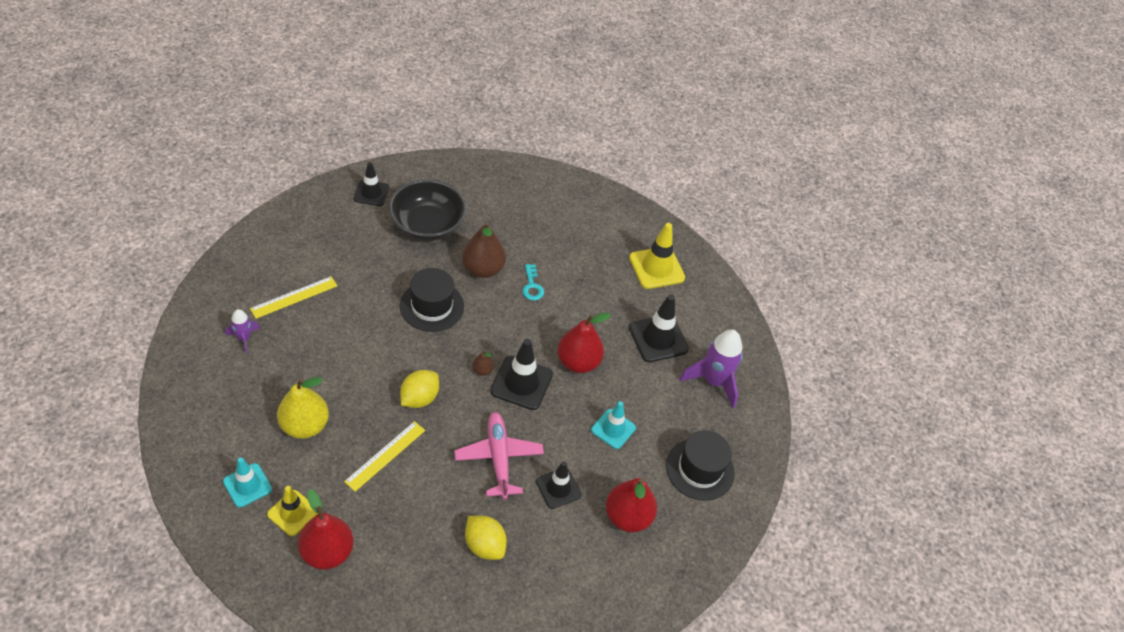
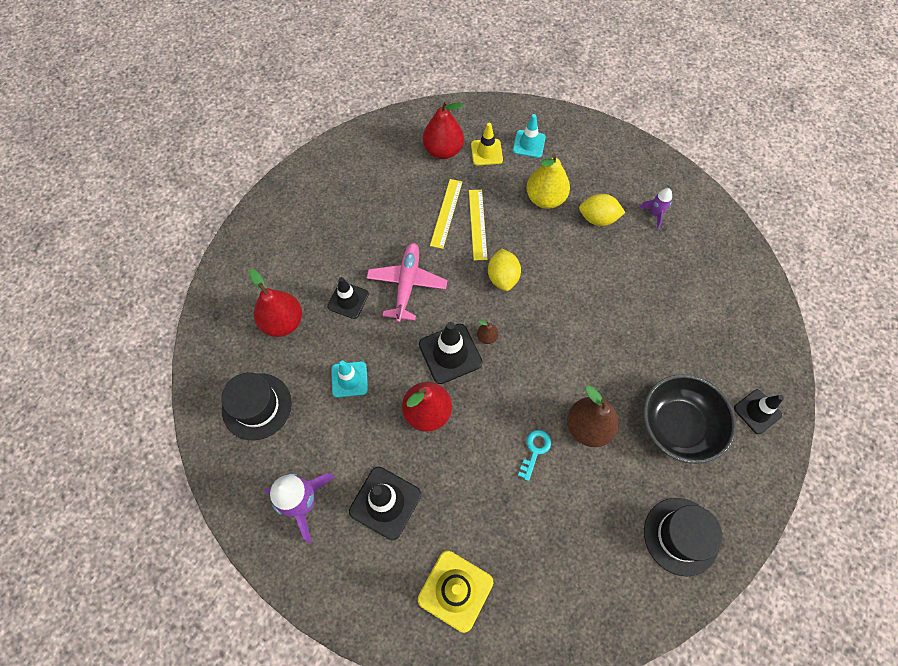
camera: 145 degrees right, 15 degrees up
yellow ruler [250,276,337,319] -> yellow ruler moved to [430,179,462,249]
black hat [400,268,464,332] -> black hat moved to [644,498,723,577]
pink plane [454,412,544,500] -> pink plane turned 120 degrees counterclockwise [366,243,448,322]
yellow lemon [465,516,507,560] -> yellow lemon moved to [579,194,626,226]
turquoise key [522,264,544,301] -> turquoise key turned 75 degrees clockwise [518,430,551,481]

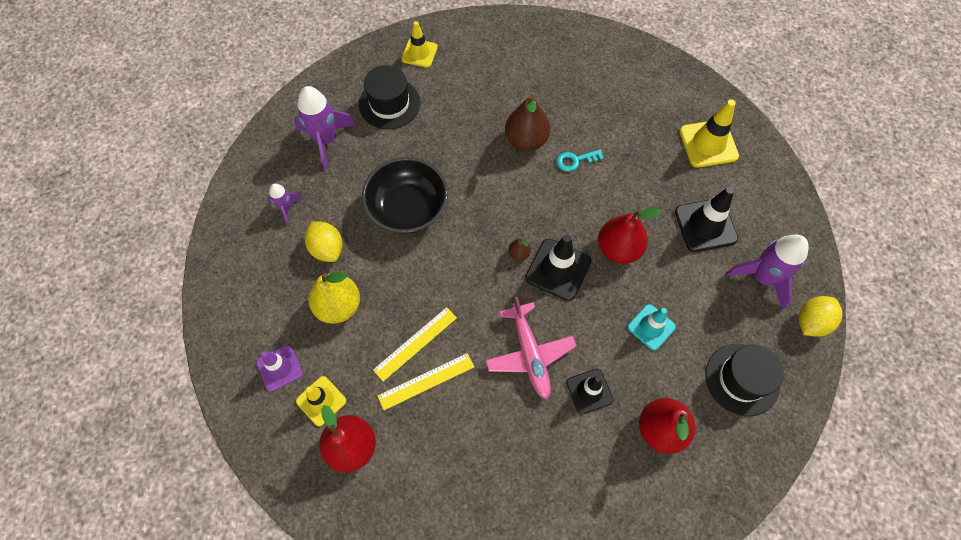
camera: 130 degrees left, 0 degrees up
pink plane [366,243,448,322] -> pink plane turned 75 degrees counterclockwise [485,297,577,399]
yellow lemon [488,248,521,291] -> yellow lemon moved to [798,296,842,337]
turquoise traffic cone [513,114,546,158] -> purple traffic cone [256,345,303,391]
black bowl [643,374,736,464] -> black bowl moved to [362,157,448,234]
black hat [644,498,723,577] -> black hat moved to [359,65,420,129]
black traffic cone [734,389,784,434] -> yellow traffic cone [401,21,438,68]
none -> purple rocket [294,86,355,169]

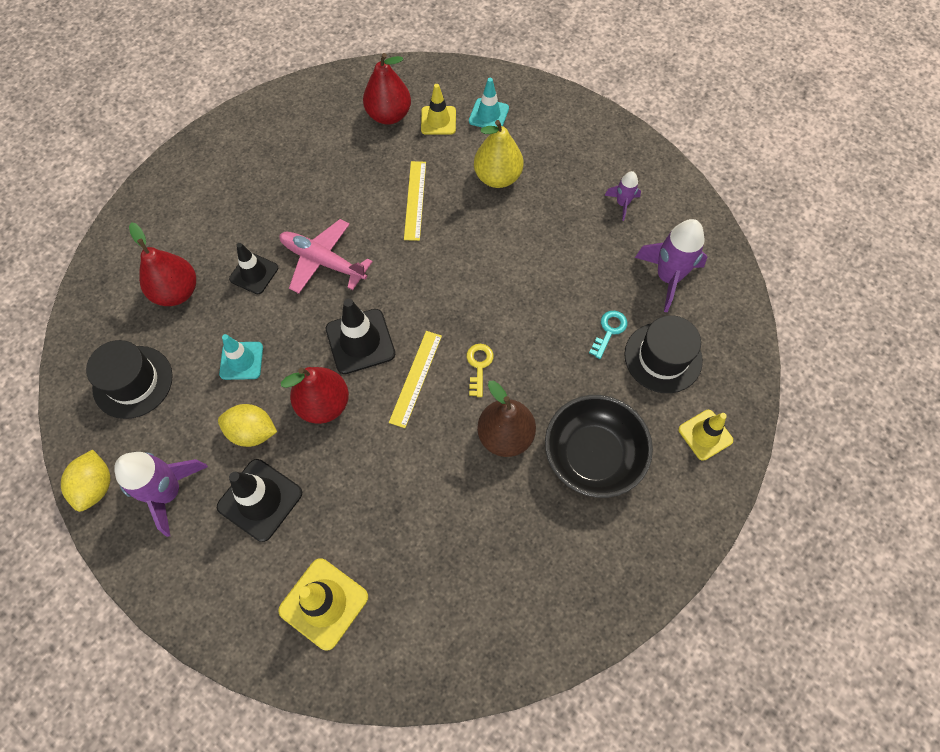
camera: 135 degrees right, 0 degrees up
purple traffic cone [256,345,303,391] -> turquoise traffic cone [469,78,509,128]
yellow lemon [305,221,343,262] -> yellow lemon moved to [218,404,277,447]
black bowl [362,157,448,234] -> black bowl moved to [545,395,653,498]
yellow ruler [378,353,474,410] -> yellow ruler moved to [389,331,442,428]
brown pear [509,238,531,261] -> none
turquoise key [557,149,604,171] -> turquoise key moved to [589,311,627,359]
none -> yellow key [467,344,494,397]

